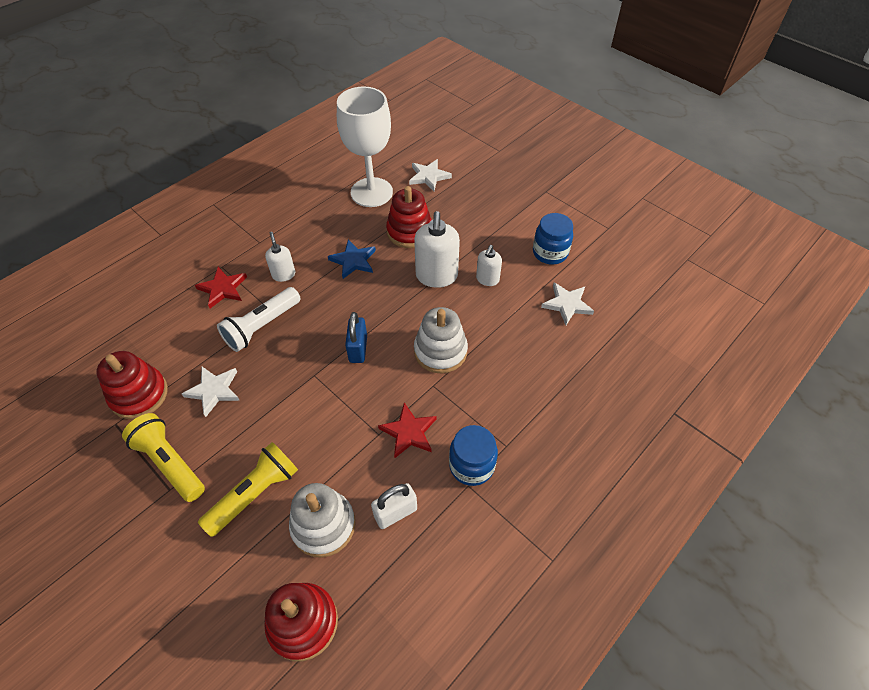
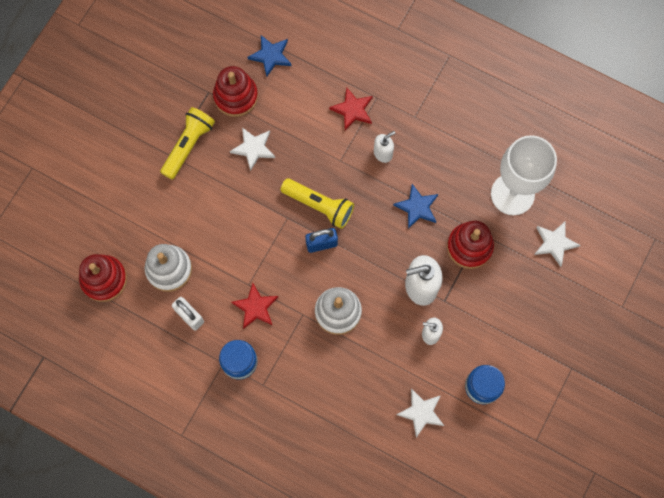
camera: 75 degrees right, 20 degrees up
yellow flashlight [198,442,298,537] -> yellow flashlight moved to [281,178,354,229]
white flashlight [217,287,301,352] -> none
none -> blue star [248,35,291,77]

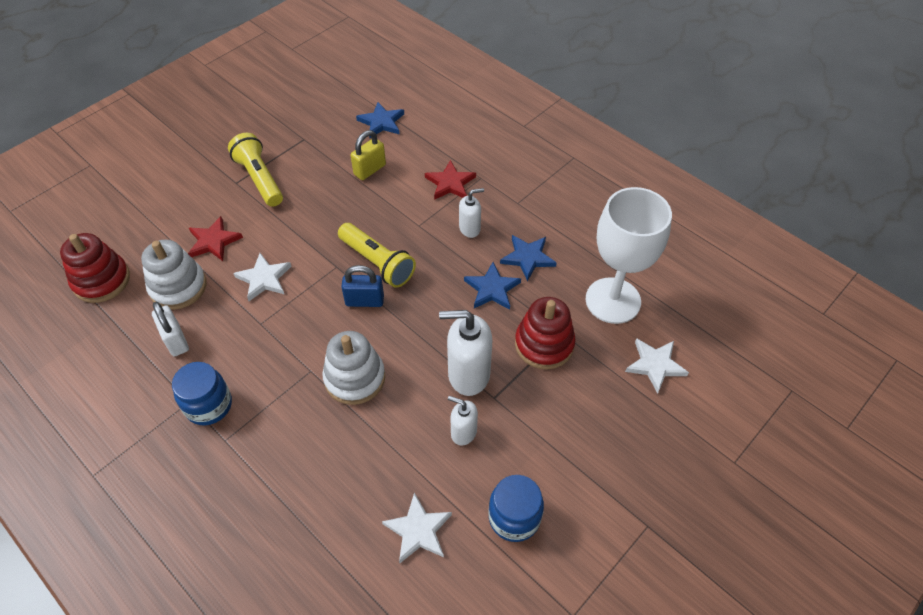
camera: 15 degrees right, 20 degrees down
yellow flashlight [160,107,215,180] -> yellow flashlight turned 75 degrees counterclockwise [228,133,283,207]
red stacking toy [213,66,258,117] -> none
white star [230,127,275,171] -> white star moved to [233,253,292,301]
red star [231,283,278,329] -> red star moved to [188,216,243,261]
none -> yellow padlock [350,130,386,180]
none -> blue star [500,235,557,281]

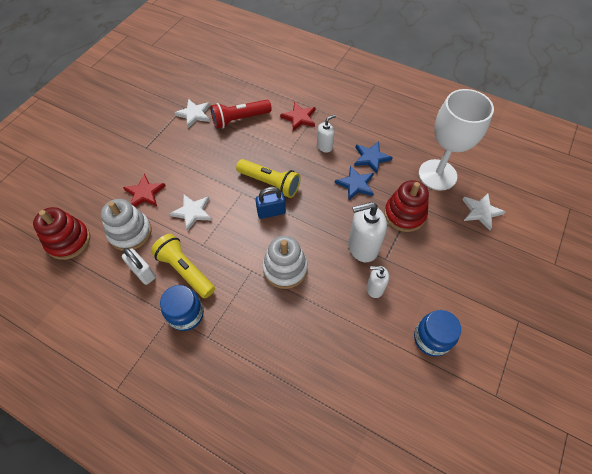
camera: 15 degrees left, 5 degrees up
yellow flashlight [228,133,283,207] -> yellow flashlight moved to [151,234,215,298]
yellow padlock [350,130,386,180] -> red flashlight [210,100,272,129]
blue star [356,102,404,138] -> none
white star [382,493,452,563] -> white star moved to [174,99,210,128]

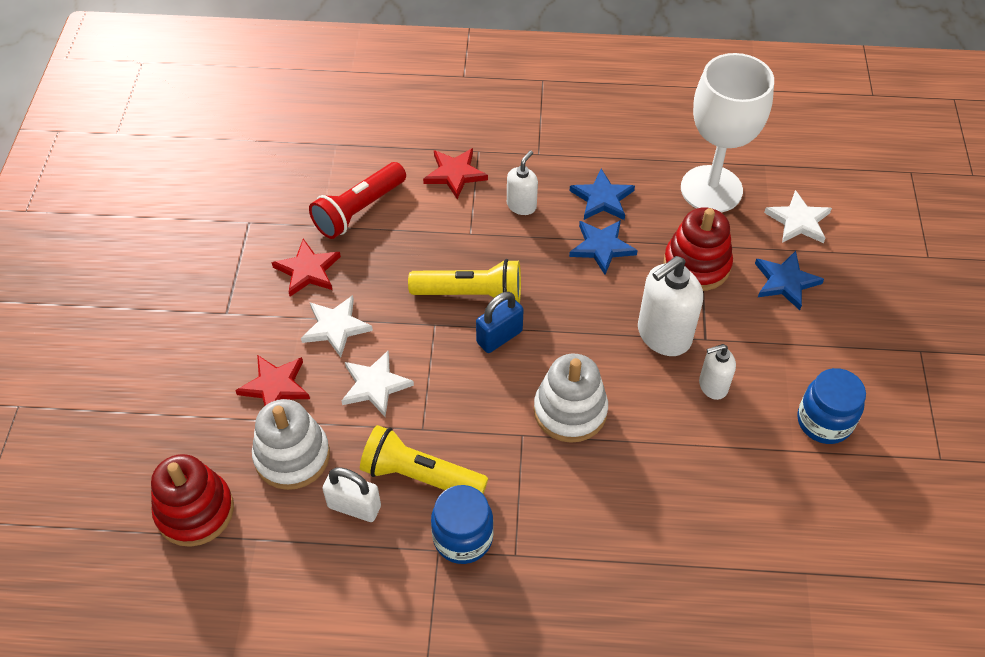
camera: 25 degrees left, 5 degrees down
white star [174,99,210,128] -> white star moved to [301,295,373,357]
none -> red star [271,239,341,297]
none -> blue star [755,251,824,310]

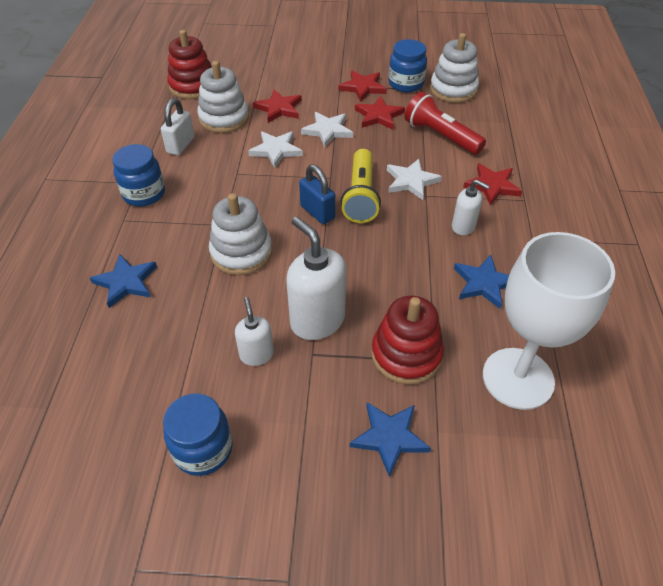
camera: 90 degrees right, 5 degrees down
yellow flashlight [360,425,488,494] -> none
blue star [569,220,638,275] -> blue star moved to [90,254,157,308]
white star [764,190,832,243] -> white star moved to [387,159,442,200]
none -> red star [338,71,387,102]
none -> blue jar [389,39,427,92]
none -> white stacking toy [430,33,479,103]

